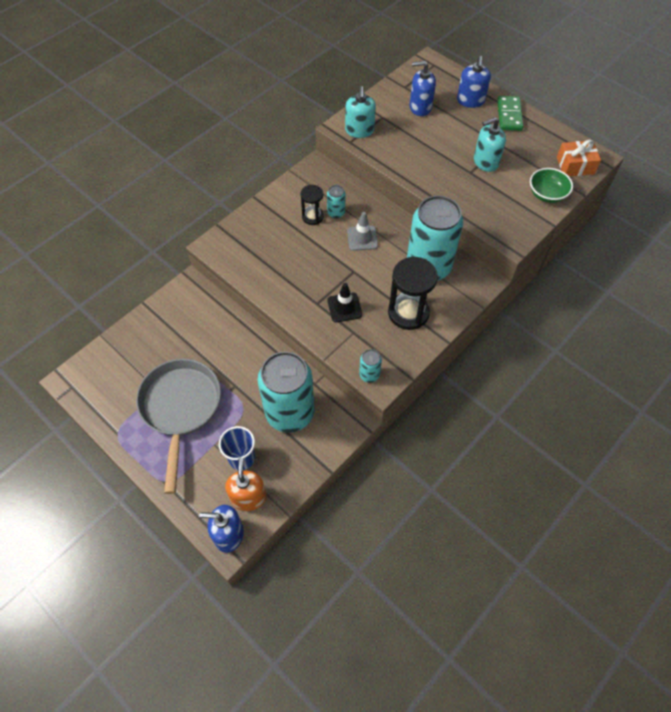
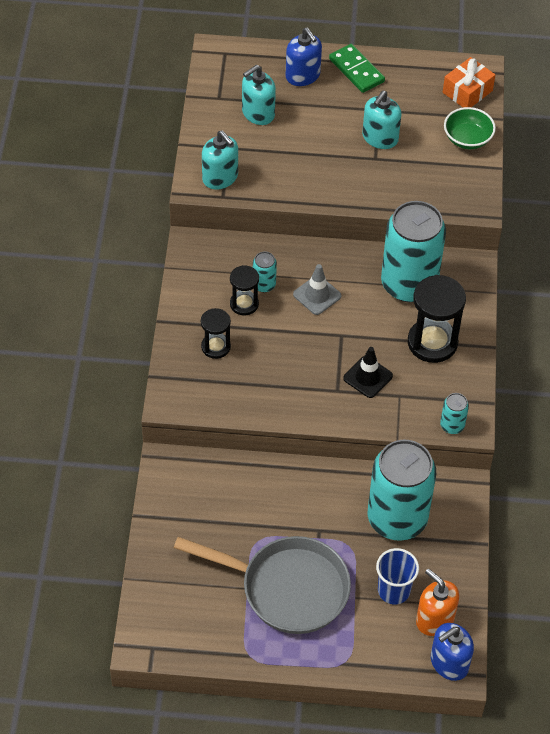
camera: 40 degrees left, 5 degrees down
grey pan [136,359,221,494] -> grey pan turned 150 degrees clockwise [174,536,351,634]
blue soap dispenser [410,61,436,116] -> turquoise soap dispenser [242,65,276,125]
none -> black hourglass [201,308,231,359]

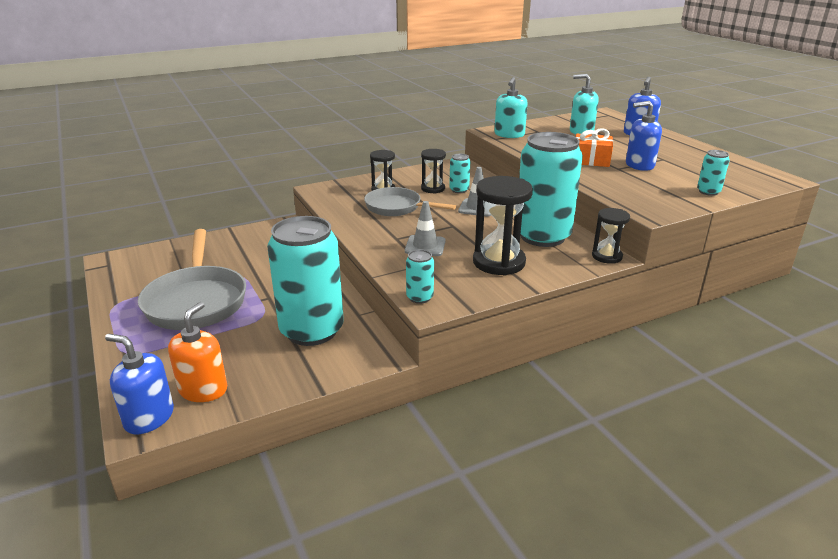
camera: 60 degrees right, 25 degrees down
green domino [329,44,385,93] -> none
black traffic cone [343,347,393,398] -> grey traffic cone [405,201,446,256]
turquoise soap dispenser [362,91,401,149] -> blue soap dispenser [626,101,662,171]
blue cup [376,548,419,604] -> none
orange gift [443,57,495,107] -> orange gift moved to [576,128,613,167]
green bowl [444,107,496,149] -> turquoise can [697,150,730,196]
none -> grey pan [364,187,456,216]
none -> black hourglass [592,208,630,264]

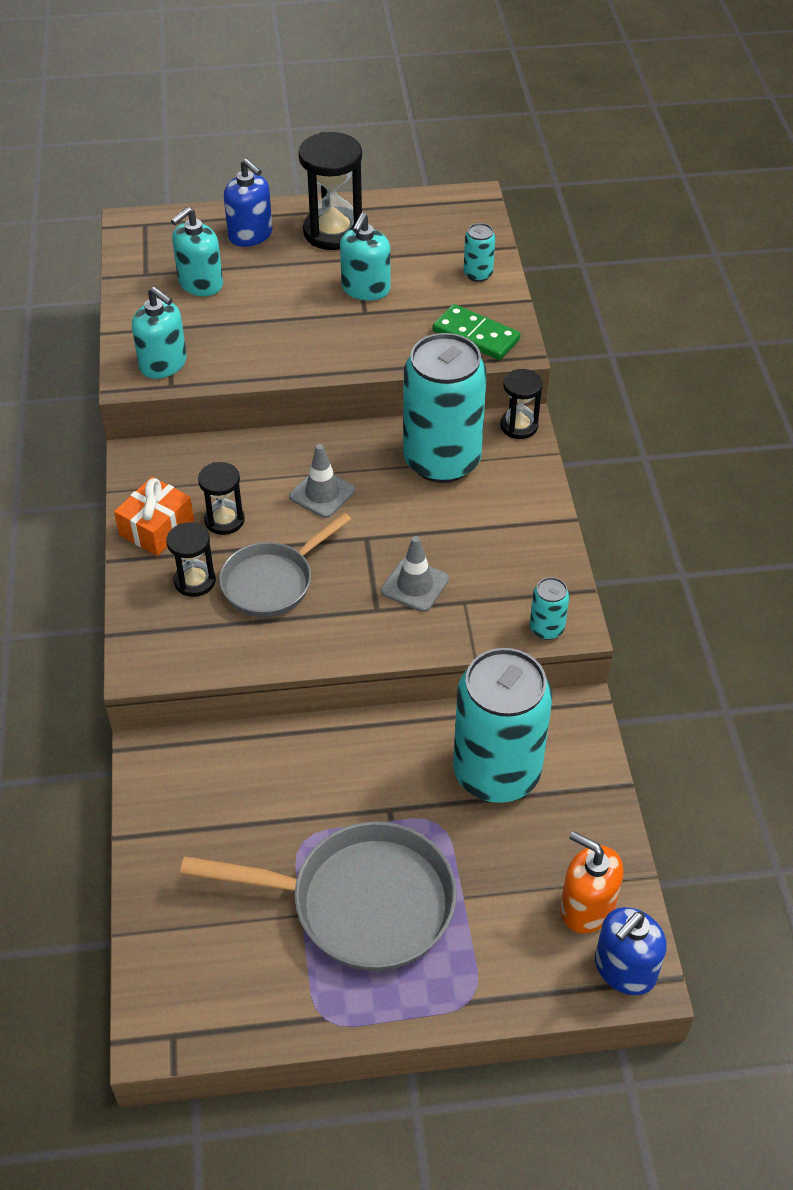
camera: 70 degrees left, 20 degrees up
turquoise can [449,154,470,193] -> none
black hourglass [473,176,533,276] -> black hourglass moved to [298,132,362,250]
orange gift [576,128,613,167] -> orange gift moved to [114,477,194,556]
blue soap dispenser [626,101,662,171] -> turquoise soap dispenser [340,213,391,301]
none -> green domino [433,304,521,360]

